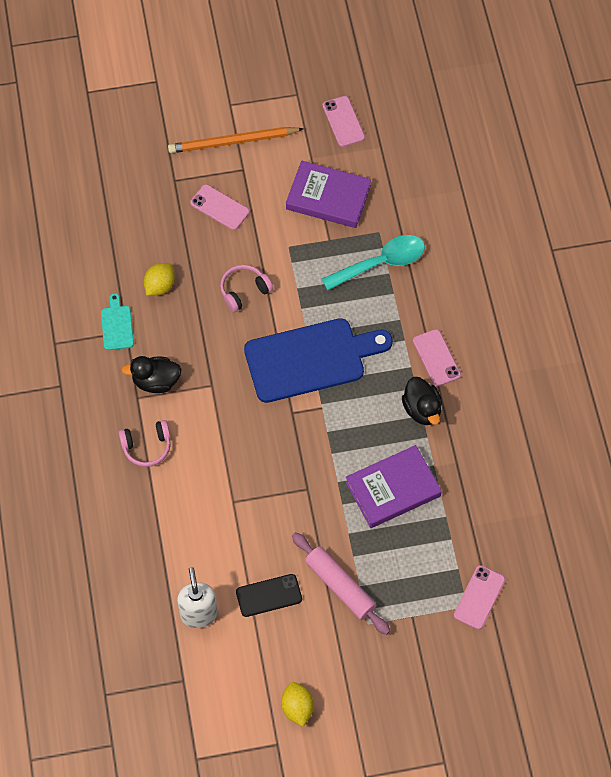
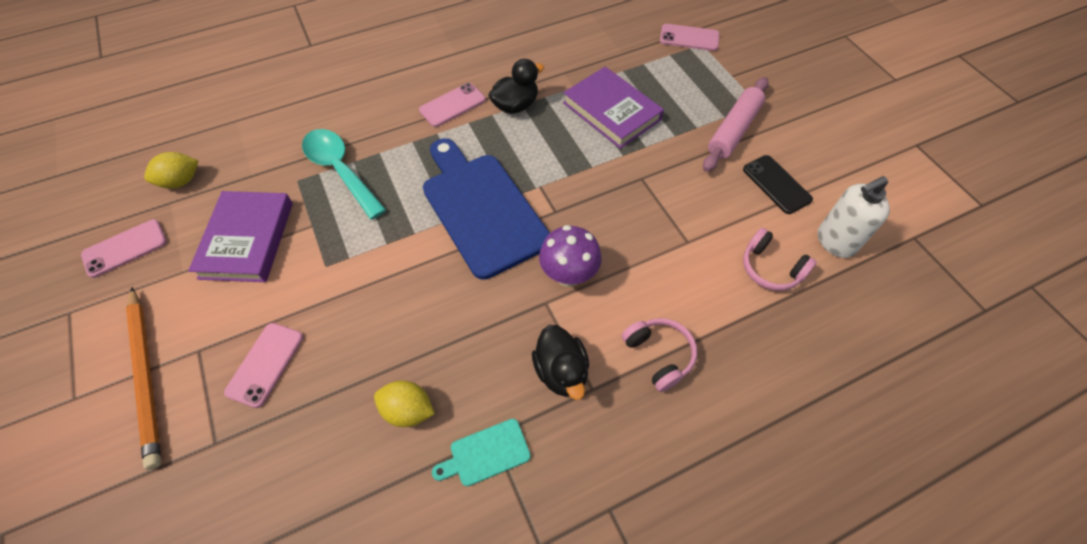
camera: 105 degrees left, 5 degrees down
pink headphones [220,265,273,312] -> pink headphones moved to [743,228,817,291]
yellow lemon [281,682,314,727] -> yellow lemon moved to [144,152,198,189]
none -> purple mushroom [539,225,602,287]

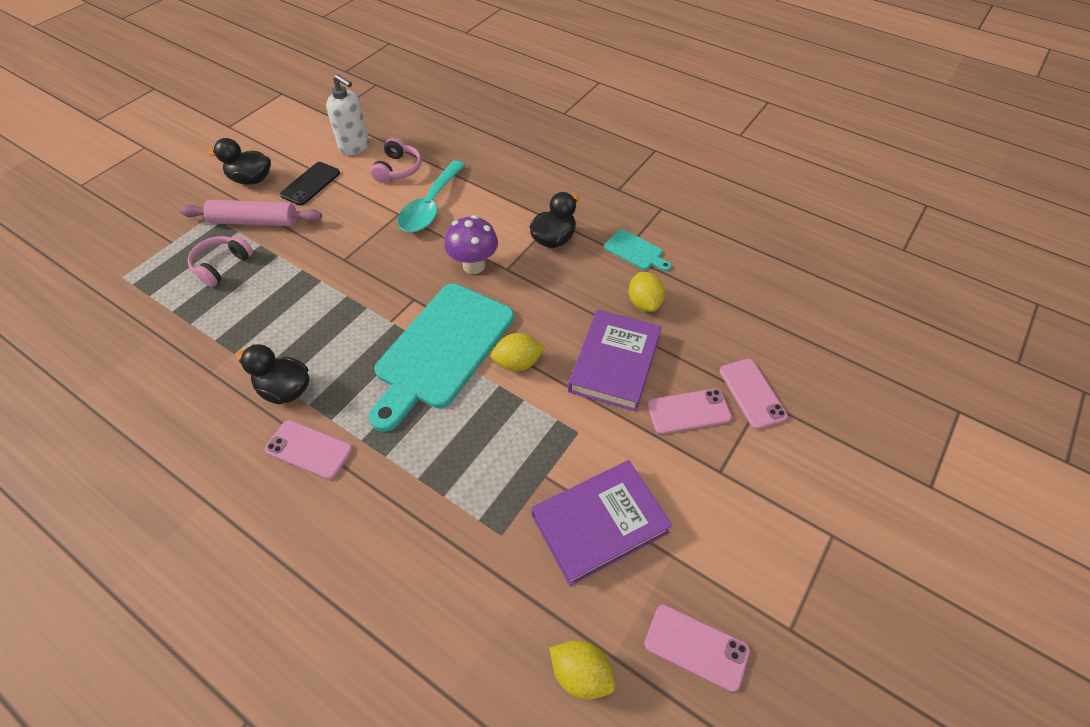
camera: 120 degrees left, 5 degrees down
orange pencil [126,287,161,470] -> none
turquoise spoon [302,129,386,219] -> turquoise spoon moved to [397,161,465,232]
blue cutting board [423,138,550,280] -> turquoise cutting board [369,284,514,432]
purple book [563,67,664,149] -> purple book moved to [568,310,662,412]
pink headphones [622,318,697,392] -> pink headphones moved to [188,236,253,287]
pink phone [660,24,720,51] -> pink phone moved to [719,359,788,429]
none -> black duck [208,138,271,185]
none -> yellow lemon [491,333,545,371]

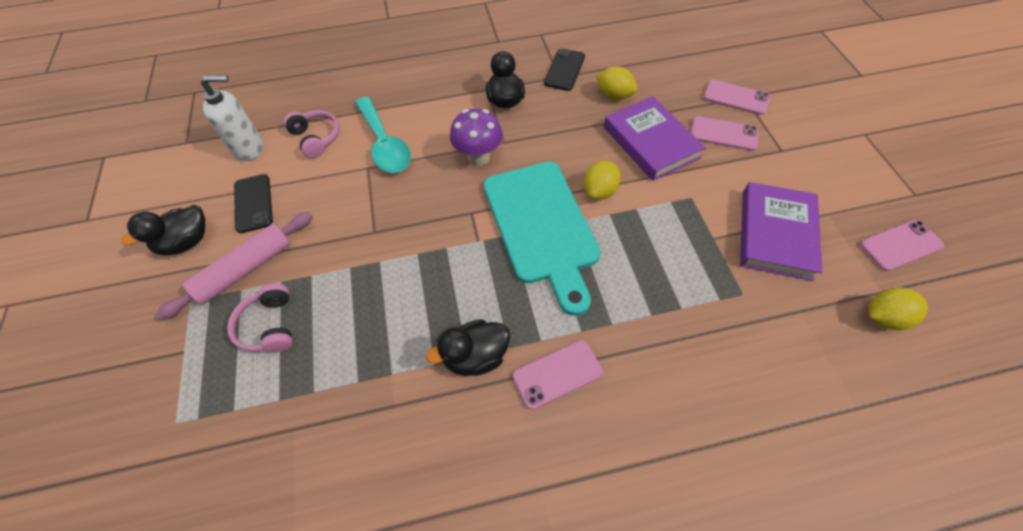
camera: 45 degrees left, 5 degrees up
turquoise cutting board [604,229,672,271] -> black phone [544,48,585,91]
pink phone [647,388,732,434] -> pink phone turned 75 degrees clockwise [691,116,759,151]

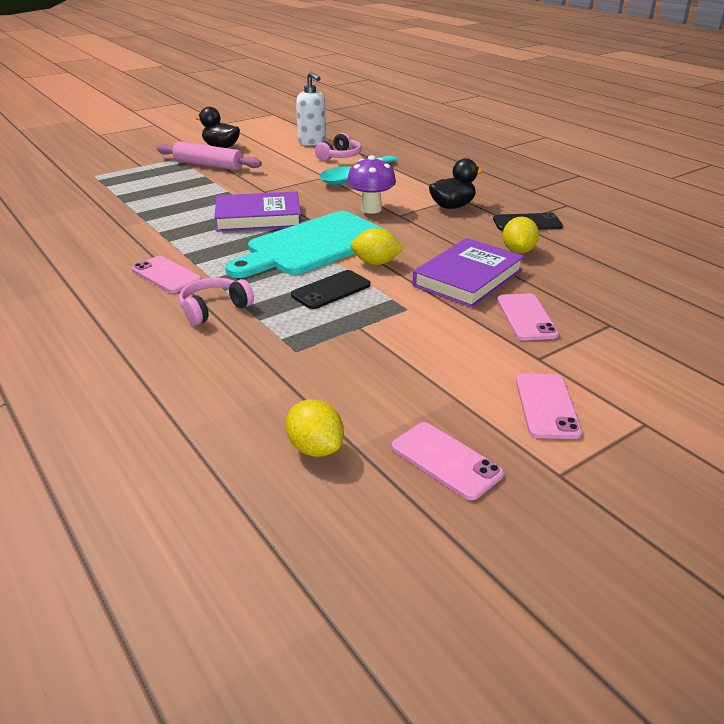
camera: 65 degrees right, 25 degrees down
pink headphones [227,283,292,352] -> pink headphones moved to [179,278,254,325]
black phone [234,174,273,233] -> black phone moved to [291,270,371,309]
black duck [426,319,510,376] -> none
pink phone [704,80,770,115] -> pink phone moved to [516,373,582,439]
purple book [740,182,822,281] -> purple book moved to [214,192,301,232]

